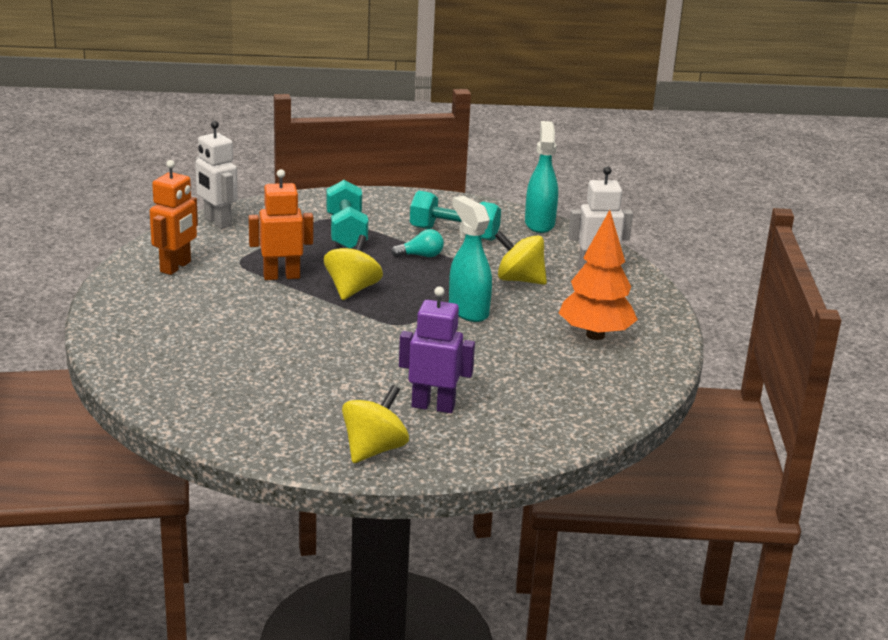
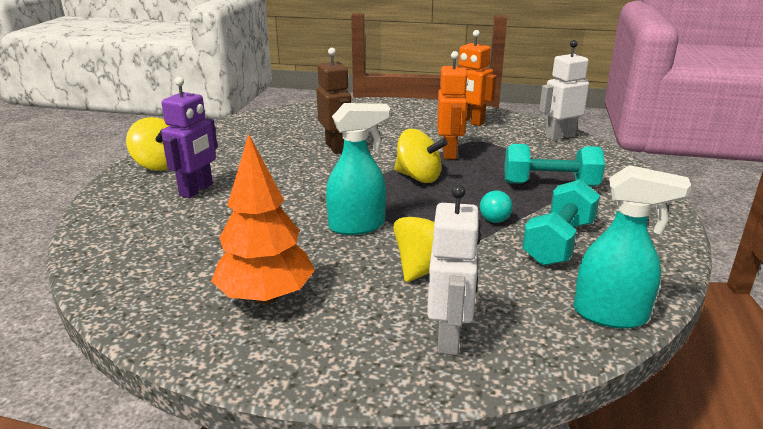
camera: 105 degrees right, 0 degrees up
none -> brown robot [316,48,351,154]

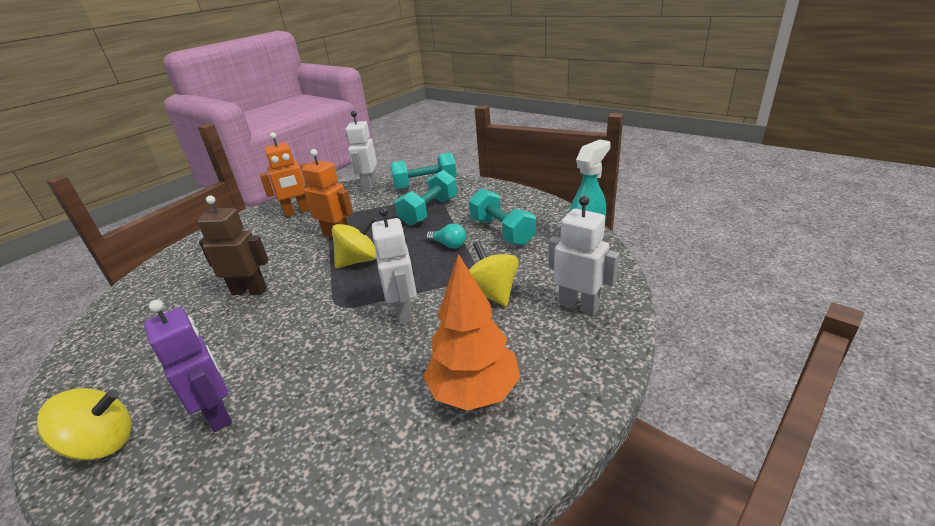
camera: 60 degrees left, 5 degrees up
turquoise spray bottle [326,103,391,235] -> white robot [372,207,417,324]
none -> turquoise dumbbell [391,152,457,190]

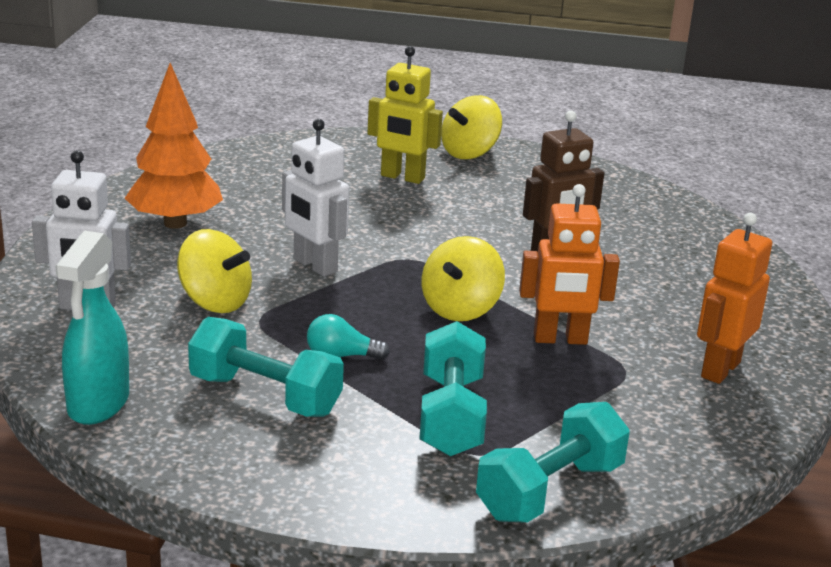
camera: 145 degrees right, 5 degrees down
purple robot [144,300,232,432] -> yellow robot [367,46,443,184]
white robot [346,111,377,192] -> none

